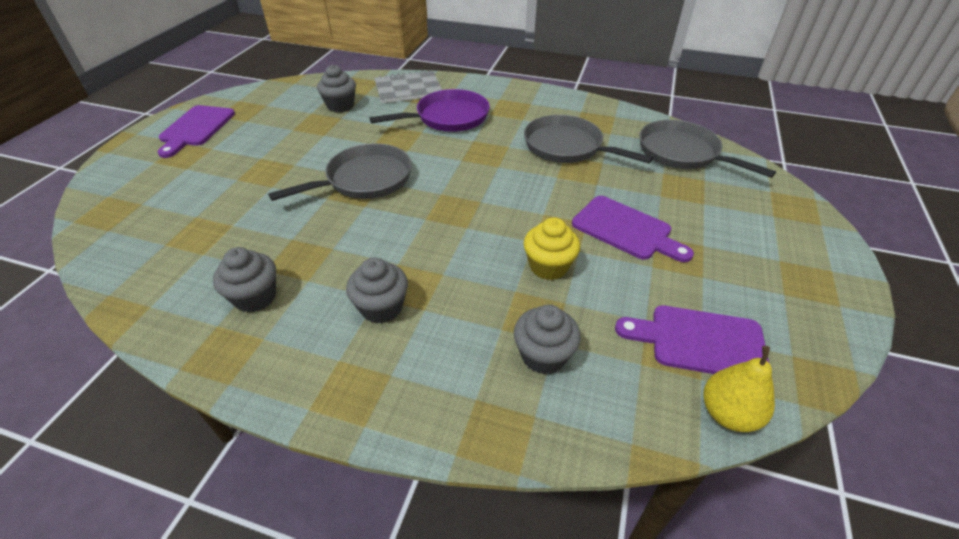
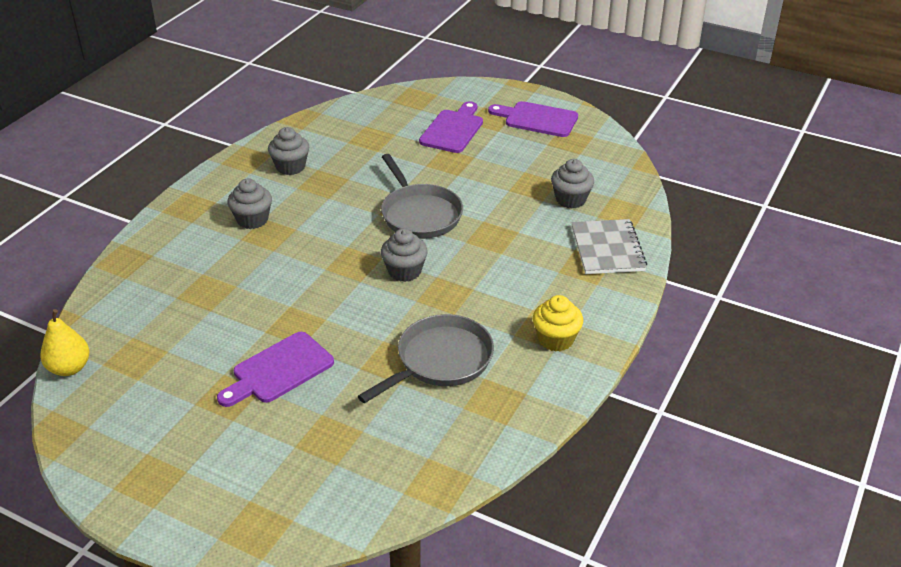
camera: 100 degrees right, 5 degrees down
purple pan [369,89,490,132] -> none
grey cupcake [514,305,581,375] -> grey cupcake moved to [381,229,428,282]
yellow cupcake [524,217,580,280] -> yellow cupcake moved to [533,295,583,351]
purple cutting board [615,305,769,374] -> purple cutting board moved to [419,101,483,153]
grey pan [639,120,776,178] -> none

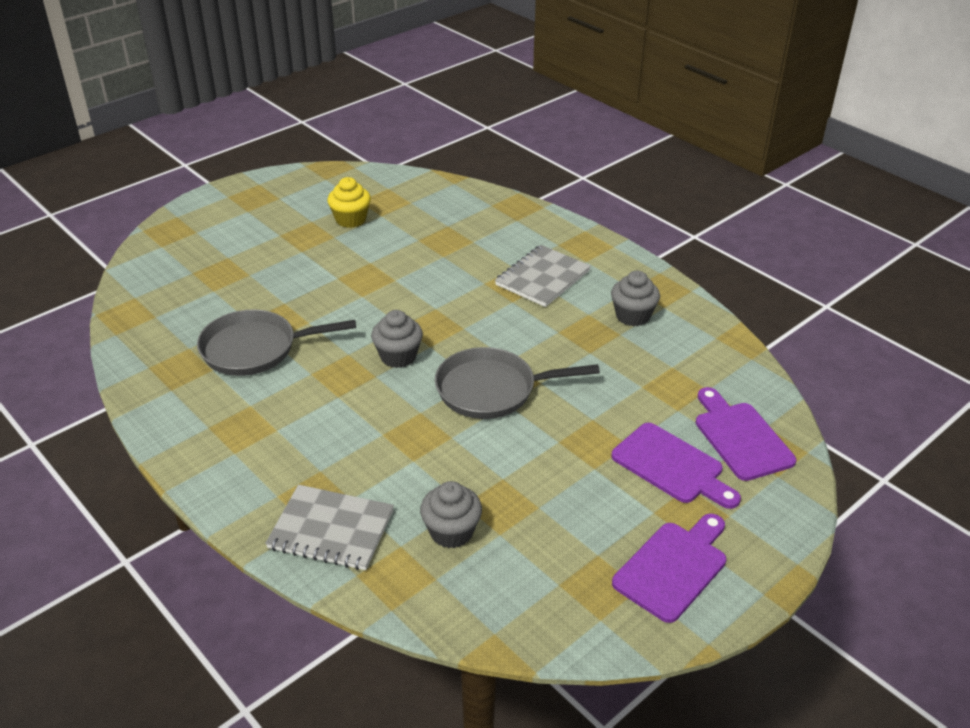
camera: 110 degrees right, 0 degrees up
yellow pear [40,309,90,376] -> none
purple cutting board [217,332,334,407] -> purple cutting board moved to [696,387,796,481]
grey cupcake [227,178,272,229] -> grey notebook [495,245,591,307]
grey pan [358,314,494,403] -> grey pan turned 105 degrees clockwise [197,309,356,376]
yellow cupcake [533,295,583,351] -> yellow cupcake moved to [327,177,371,228]

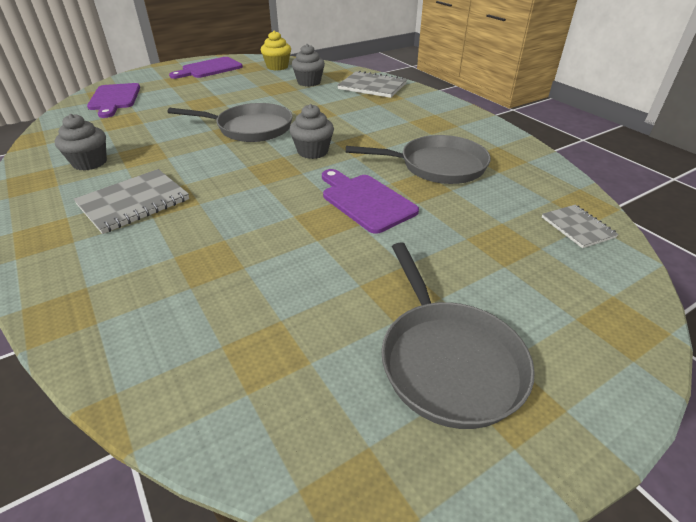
camera: 170 degrees left, 0 degrees up
yellow cupcake [327,177,371,228] -> yellow cupcake moved to [261,30,291,71]
purple cutting board [611,423,741,509] -> purple cutting board moved to [322,169,419,234]
none -> grey pan [381,242,535,429]
none -> grey notebook [542,205,619,248]

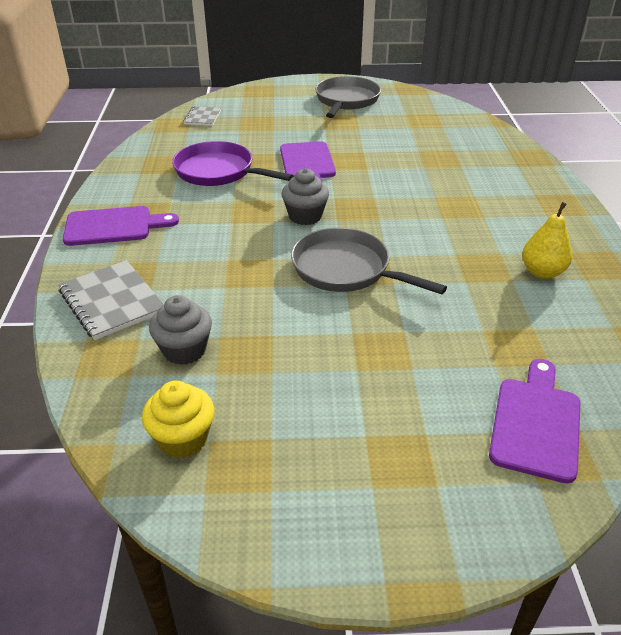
camera: 150 degrees left, 0 degrees up
grey cupcake [55,114,107,171] -> yellow pear [522,202,572,279]
grey notebook [74,169,189,234] -> none
purple cutting board [169,57,243,79] -> purple cutting board moved to [63,206,179,246]
grey pan [346,135,491,184] -> purple pan [172,141,293,186]

